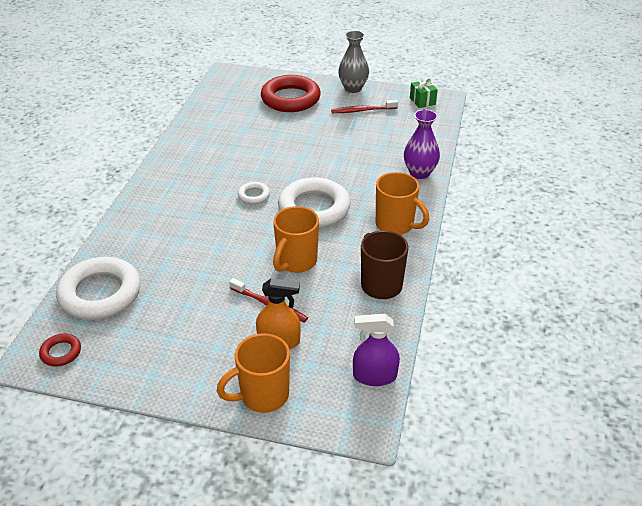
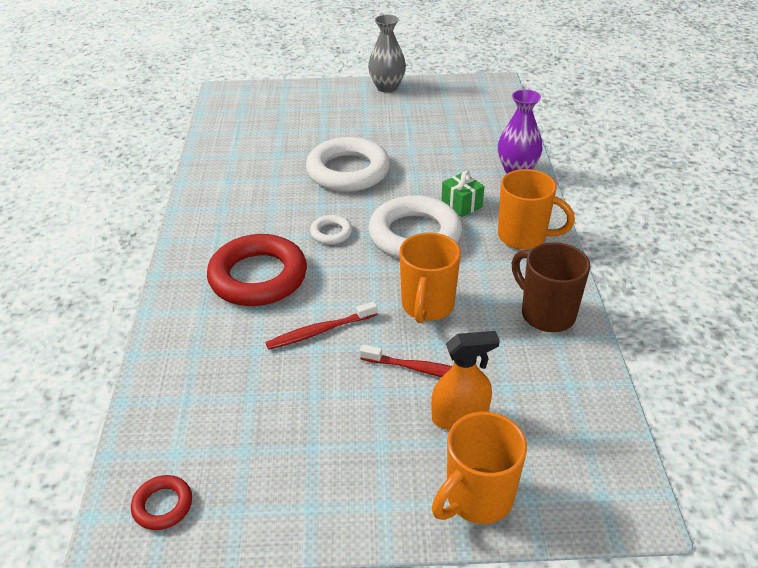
camera: 15 degrees left, 0 degrees up
white ring [56,257,141,320] -> white ring moved to [306,137,390,192]
red ring [261,75,321,112] -> red ring moved to [207,234,307,306]
red toothbrush [331,100,398,113] -> red toothbrush moved to [266,301,378,350]
purple spray bottle [353,314,400,386] -> none
green gift [410,78,438,108] -> green gift moved to [441,171,484,217]

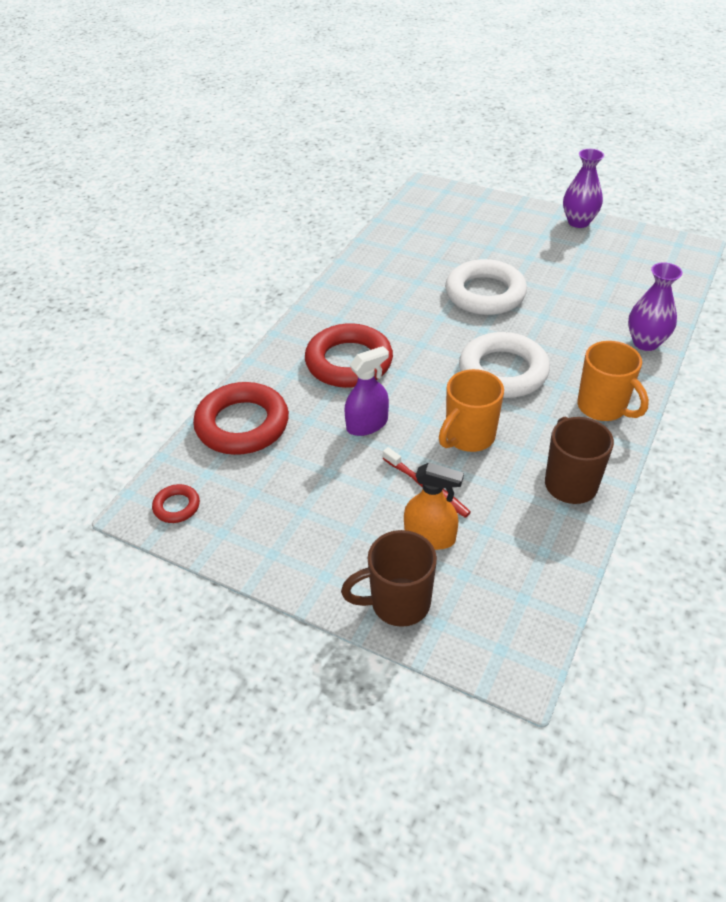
camera: 30 degrees right, 5 degrees up
red toothbrush [266,301,378,350] -> purple spray bottle [344,346,389,436]
white ring [310,215,352,245] -> none
grey vase [368,15,406,93] -> purple vase [563,149,604,228]
orange mug [432,412,527,524] -> brown mug [341,530,437,627]
green gift [441,171,484,217] -> none
none -> red ring [193,382,289,455]

